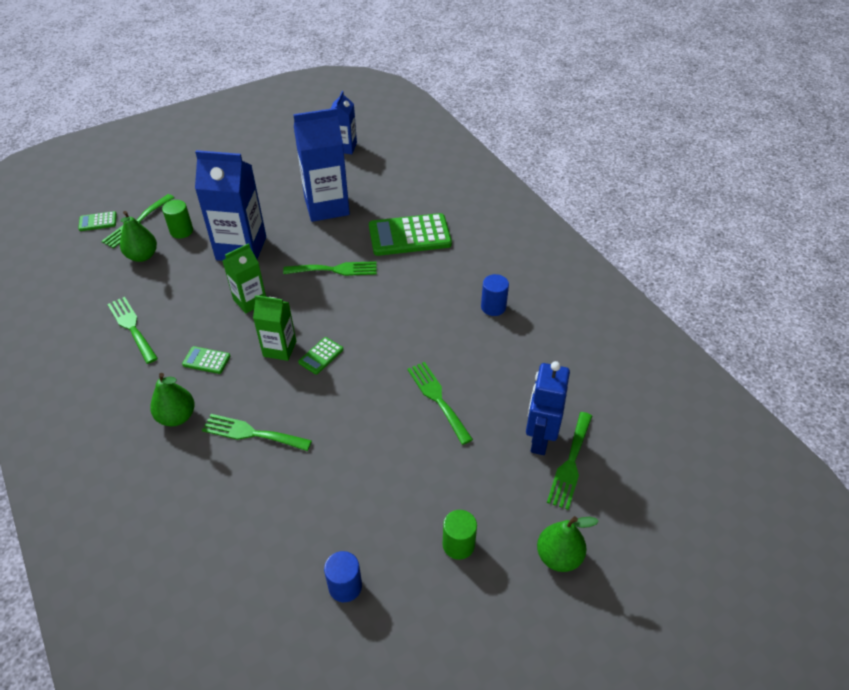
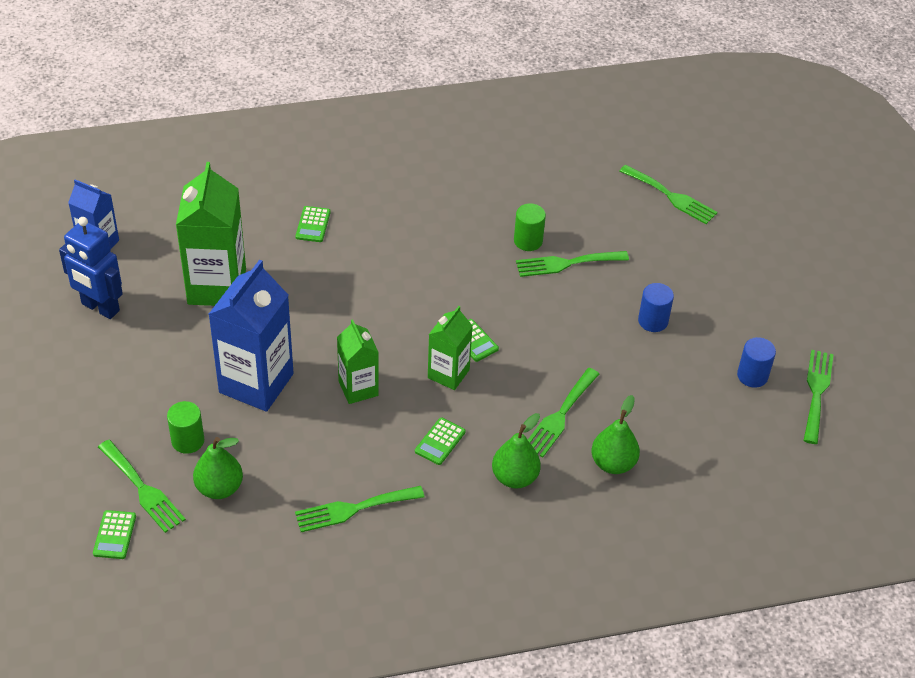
camera: 75 degrees left, 0 degrees up
green fork [283,261,377,276] -> green fork moved to [803,350,834,444]
blue carton [293,108,350,222] -> green carton [176,162,246,306]
green calculator [369,213,452,256] -> green calculator [295,206,331,242], size x0.46
green cylinder [443,510,477,560] -> green cylinder moved to [514,203,546,251]
blue cylinder [481,274,509,316] -> blue cylinder moved to [638,283,674,332]
blue robot [526,361,570,455] -> blue robot moved to [59,217,123,319]
green pear [537,516,599,572] -> green pear moved to [591,395,640,474]

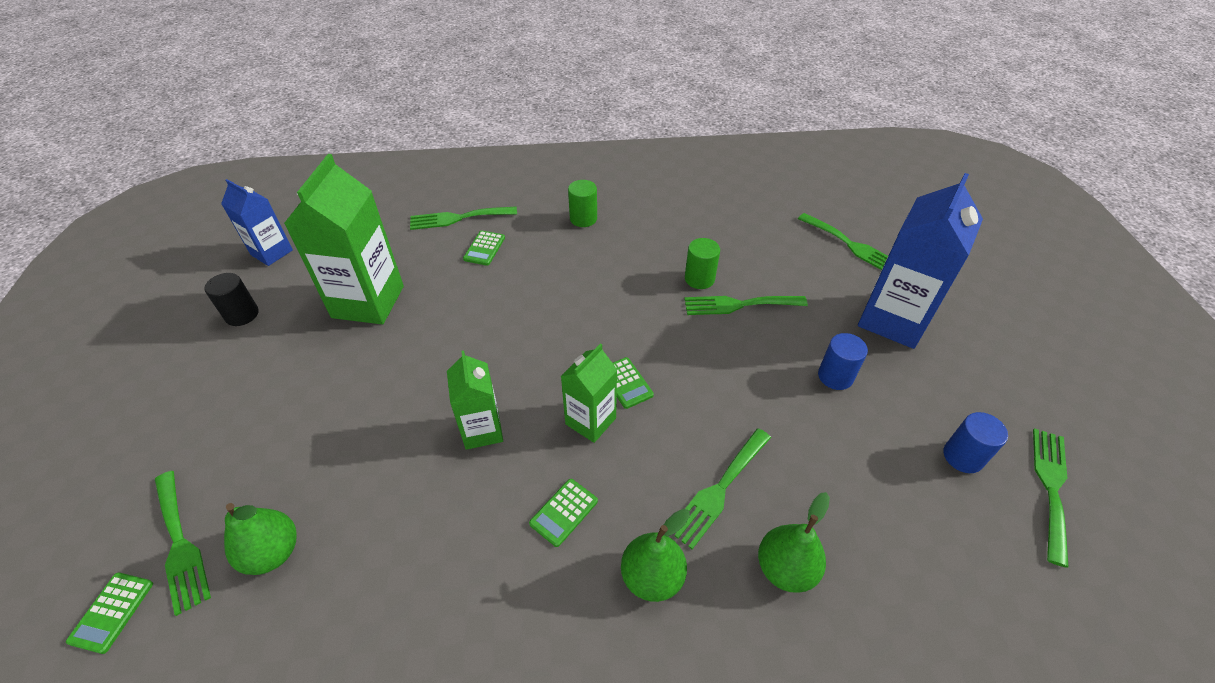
camera: 10 degrees right, 0 degrees up
blue robot [59,217,123,319] -> black cylinder [204,273,259,326]
green cylinder [167,401,204,454] -> green cylinder moved to [568,180,597,227]
blue carton [208,259,294,412] -> blue carton moved to [858,173,983,349]
green fork [295,486,424,532] -> green fork moved to [410,207,517,230]

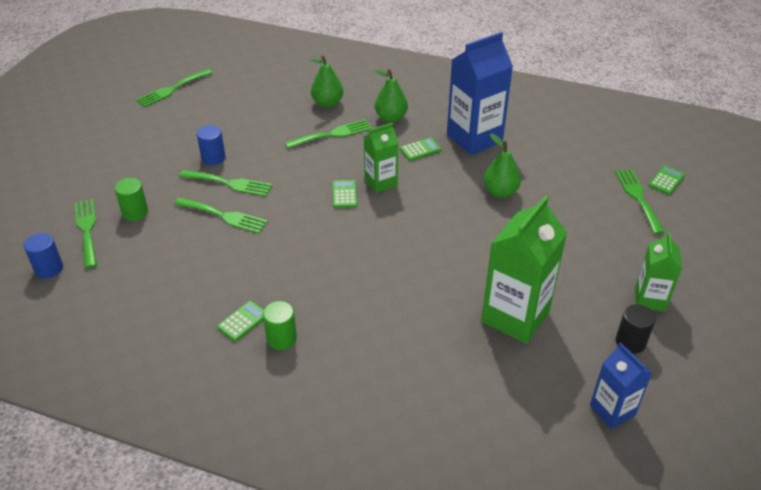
camera: 155 degrees left, 5 degrees down
green pear [224,503,297,575] -> green pear moved to [484,134,521,198]
green fork [410,207,517,230] -> green fork moved to [179,170,273,196]
green carton [447,350,503,450] -> green carton moved to [635,232,682,312]
green calculator [463,230,505,266] -> green calculator moved to [217,301,264,342]
green cylinder [685,238,720,289] -> green cylinder moved to [115,178,148,221]
blue carton [858,173,983,349] -> blue carton moved to [447,32,513,155]
blue cylinder [943,412,1008,473] -> blue cylinder moved to [24,233,63,279]

